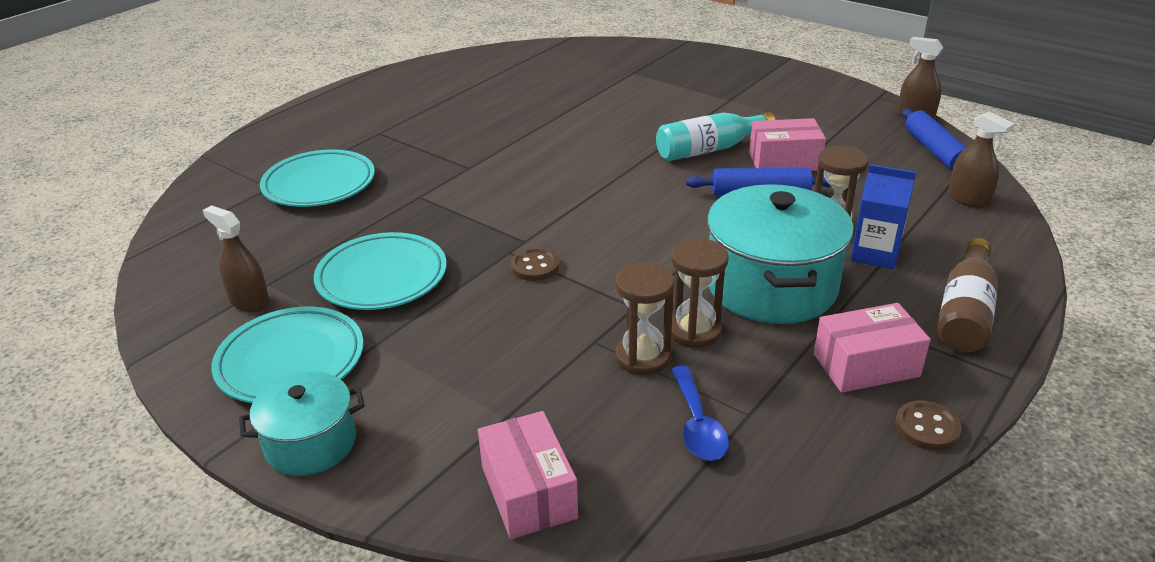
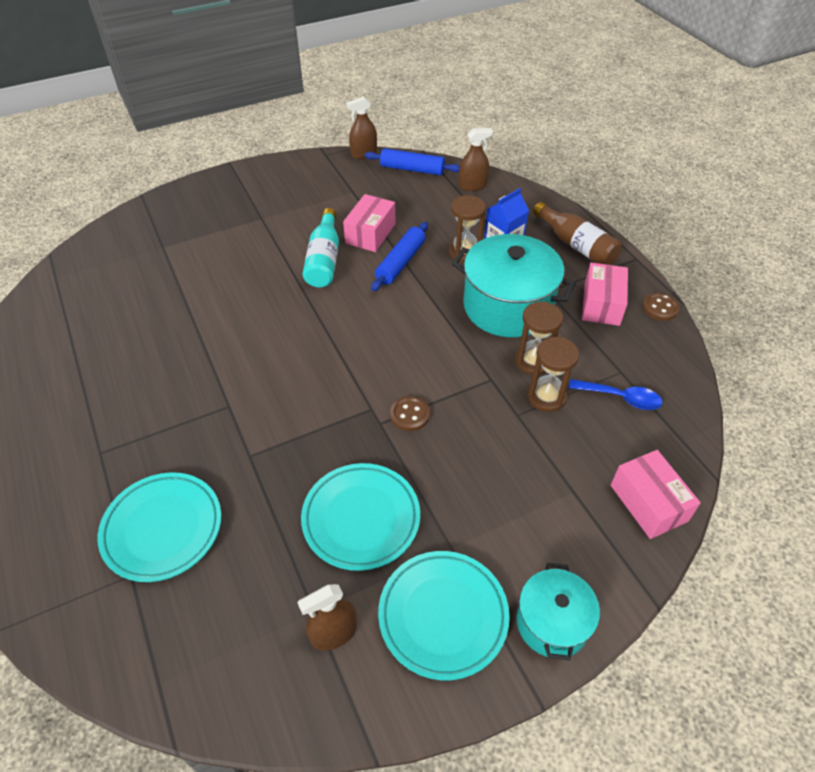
camera: 65 degrees left, 15 degrees up
pink box [478,411,578,539] -> pink box turned 60 degrees clockwise [611,450,701,539]

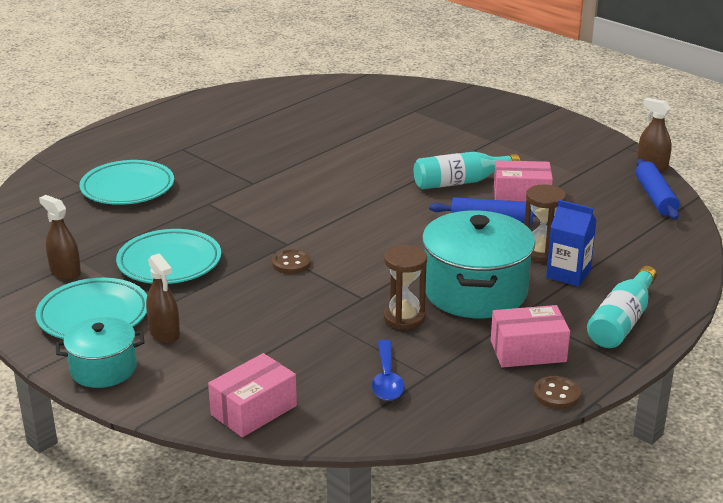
camera: 70 degrees right, 20 degrees down
brown spray bottle [459,128,493,191] -> brown spray bottle moved to [146,253,180,343]
brown hourglass [528,337,579,412] -> none
brown bottle [533,202,621,265] -> turquoise bottle [587,266,657,348]

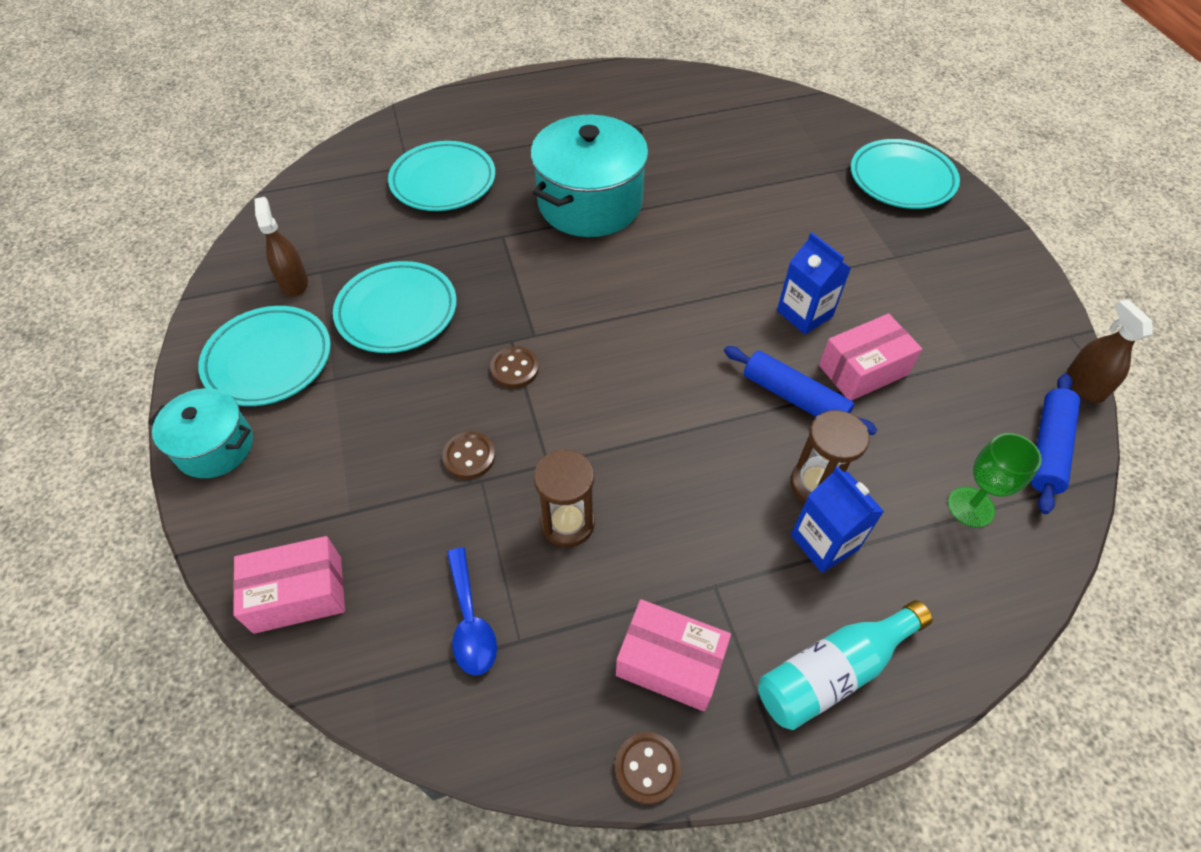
camera: 30 degrees right, 25 degrees up
brown spray bottle [146,253,180,343] -> none
blue spoon [372,340,405,401] -> blue spoon turned 45 degrees counterclockwise [447,547,497,675]
turquoise bottle [414,152,520,189] -> blue carton [777,232,851,334]
turquoise pot [422,211,535,318] -> turquoise pot moved to [531,115,648,237]
pink box [494,160,553,202] -> pink box turned 60 degrees counterclockwise [819,314,922,401]
none -> brown button [442,432,495,479]
none -> turquoise plate [851,139,960,209]
none -> green goblet [948,433,1042,527]

